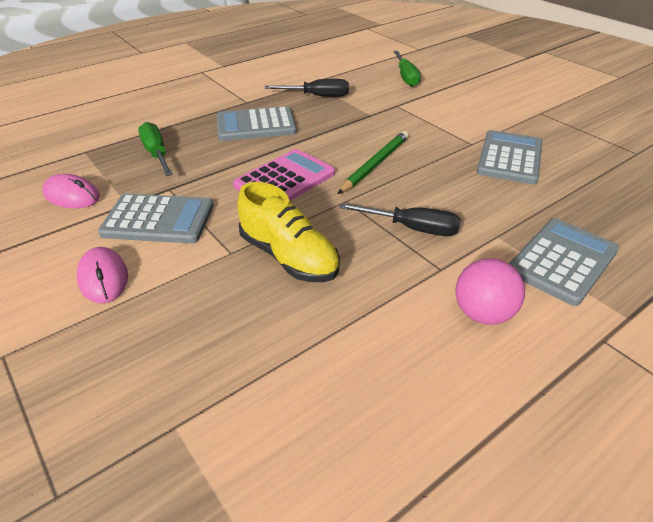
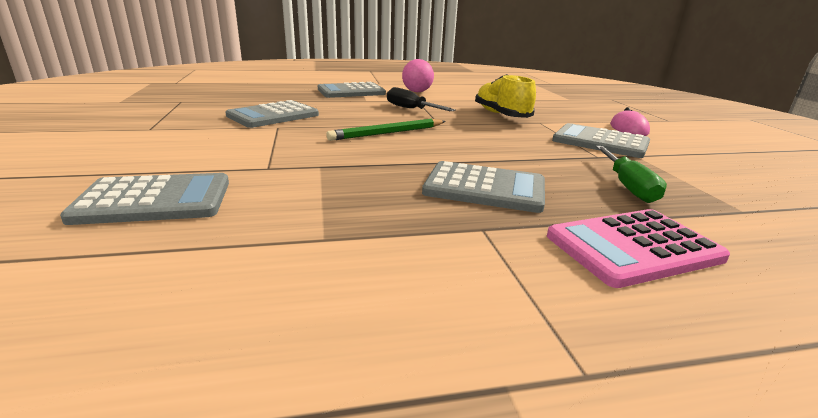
camera: 155 degrees left, 15 degrees down
pink mouse [42,174,100,208] -> none
pink calculator [233,149,335,201] -> pink calculator moved to [547,209,730,288]
black screwdriver [264,79,349,97] -> none
green screwdriver [393,51,421,87] -> grey calculator [60,173,229,225]

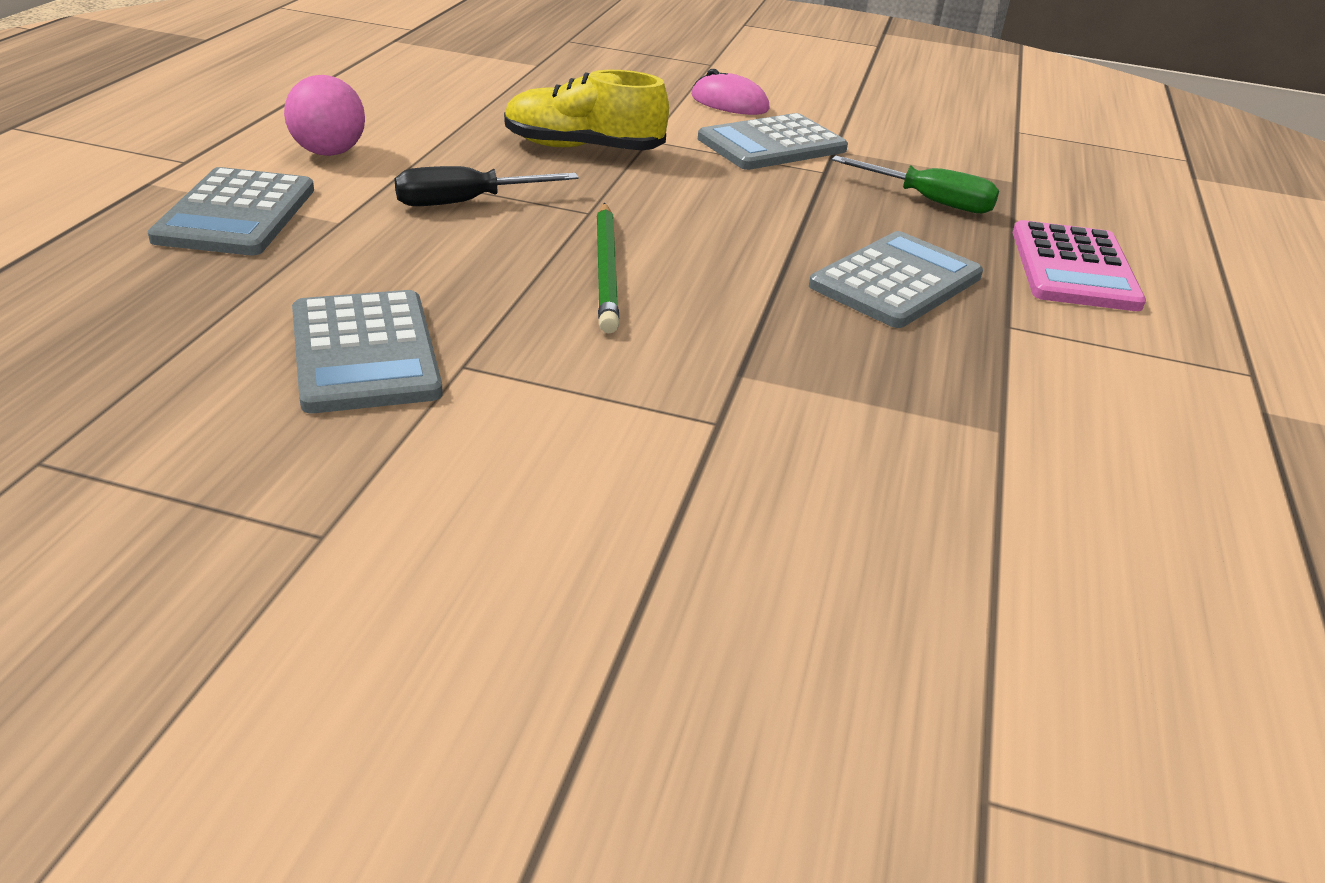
camera: 65 degrees left, 10 degrees up
grey calculator [60,173,229,225] -> none

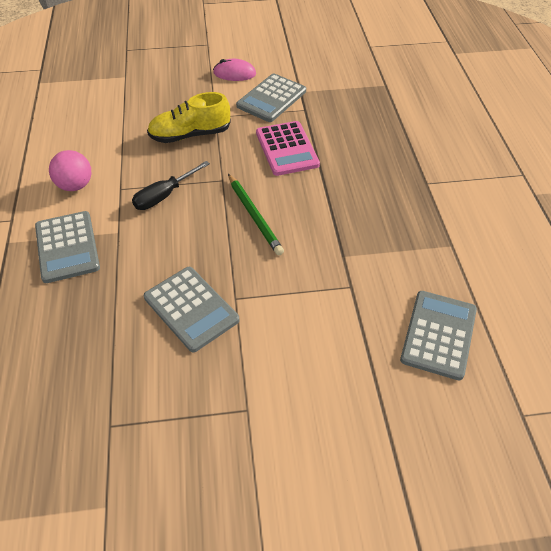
camera: 20 degrees left, 15 degrees up
grey calculator [809,231,983,328] -> grey calculator moved to [400,291,477,381]
green screwdriver [832,156,999,213] -> none
pink calculator [1013,220,1146,311] -> pink calculator moved to [256,121,320,176]

